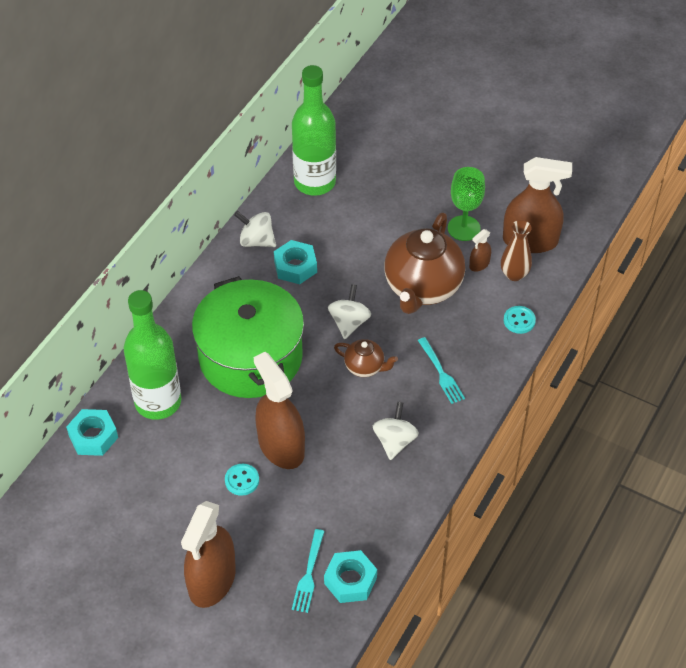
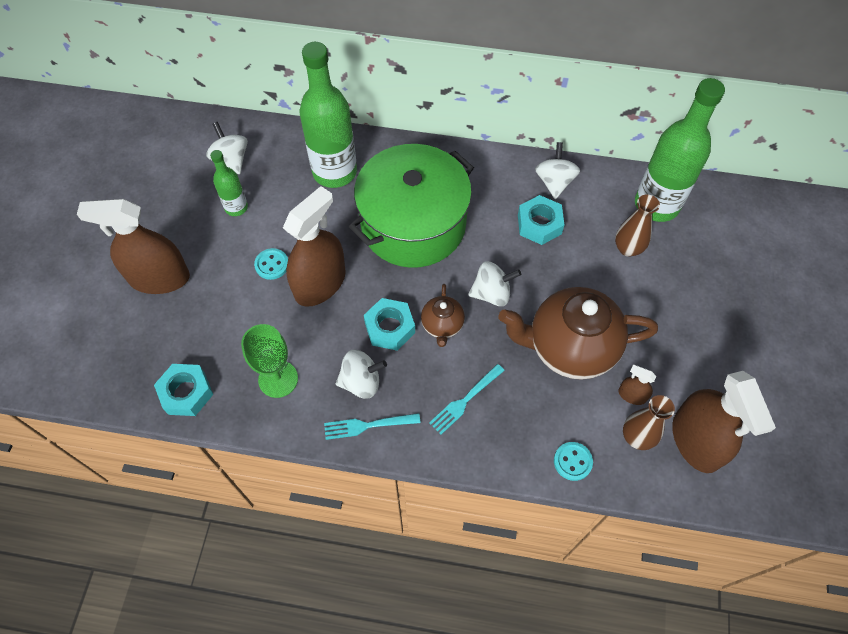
camera: 70 degrees right, 10 degrees up
turquoise nut [66,409,118,456] -> turquoise nut moved to [364,298,415,351]
turquoise fork [292,529,324,613] -> turquoise fork moved to [324,413,421,440]
green goblet [448,167,485,241] -> green goblet moved to [241,324,298,398]
none -> white spinning top [206,122,248,174]
none -> green bottle [210,150,248,216]
none -> brown vase [615,194,660,257]

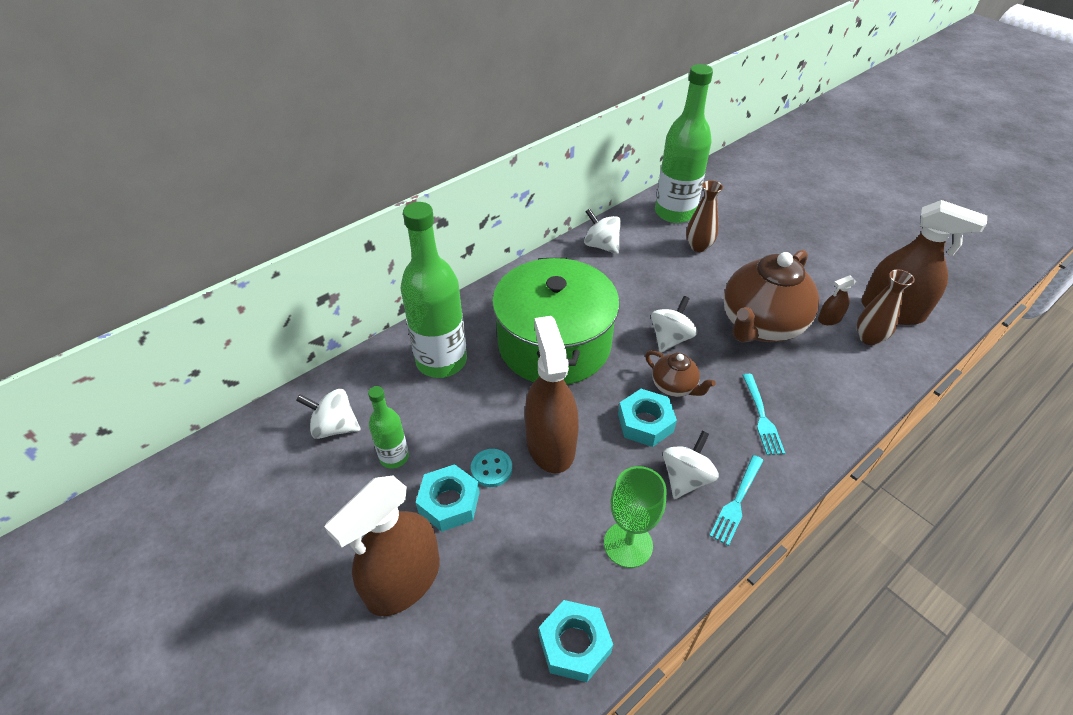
camera: 50 degrees left, 15 degrees down
turquoise nut [518,195,564,245] -> turquoise nut moved to [416,464,480,532]
turquoise button [554,442,593,481] -> none

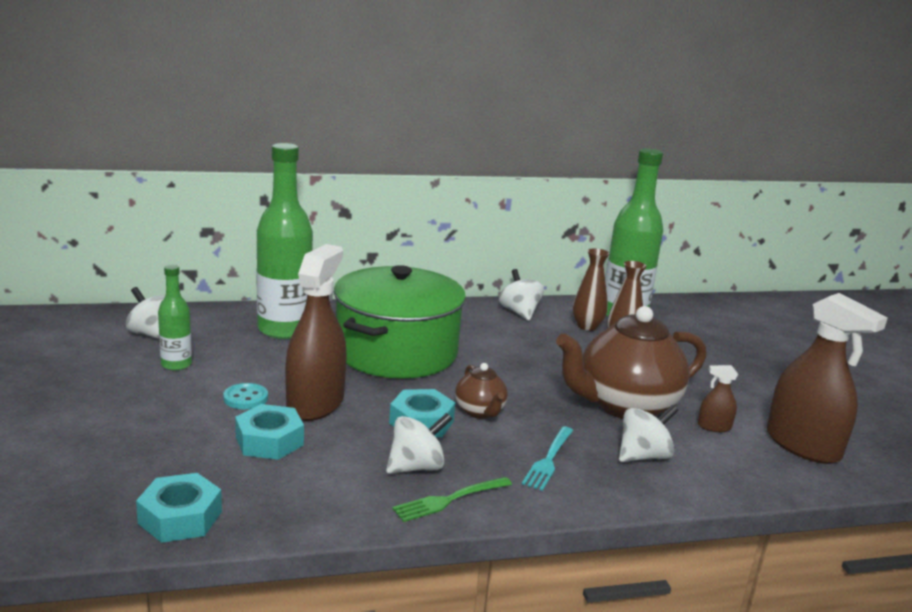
camera: 25 degrees right, 25 degrees down
brown spray bottle [324,476,440,616] -> none
turquoise nut [416,464,480,532] -> turquoise nut moved to [235,404,304,460]
green goblet [604,466,667,568] -> none
white spinning top [651,296,697,353] -> white spinning top moved to [619,405,678,462]
turquoise fork [710,455,764,546] -> green fork [392,477,512,522]
brown vase [857,269,915,345] -> brown vase moved to [573,248,610,331]

